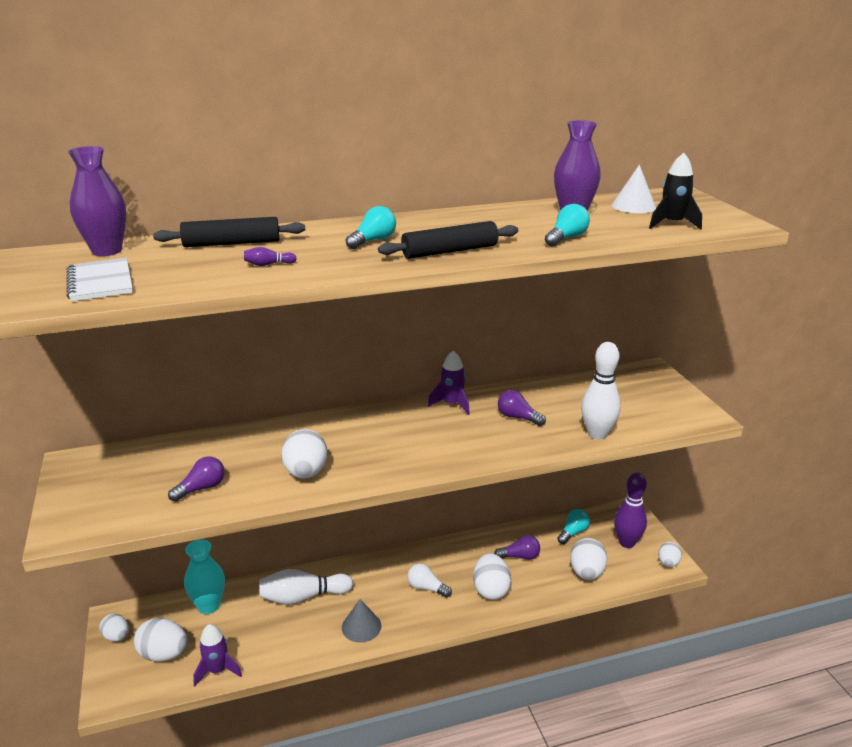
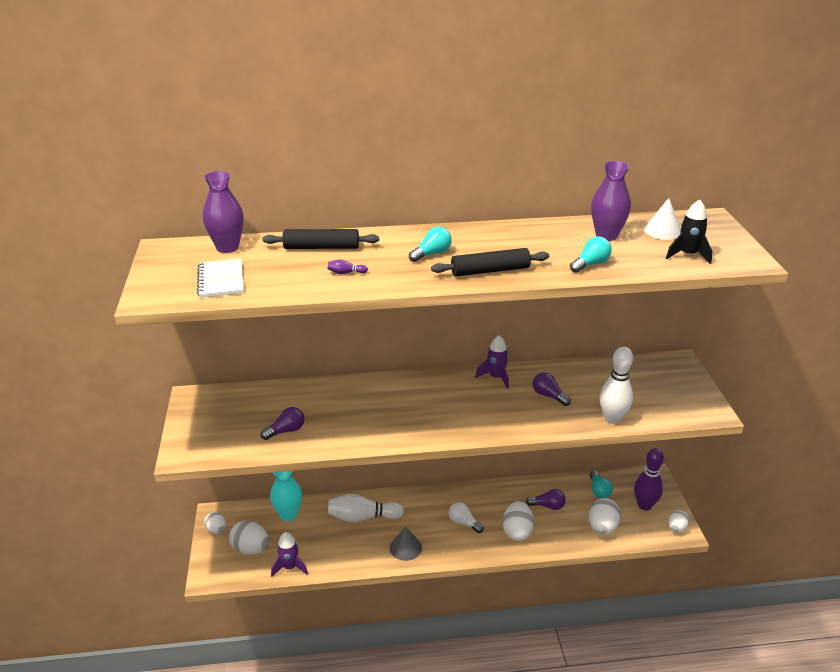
camera: 10 degrees right, 5 degrees up
white egg [281,429,327,479] -> none
turquoise light bulb [557,509,590,544] -> turquoise light bulb turned 120 degrees clockwise [590,471,613,498]

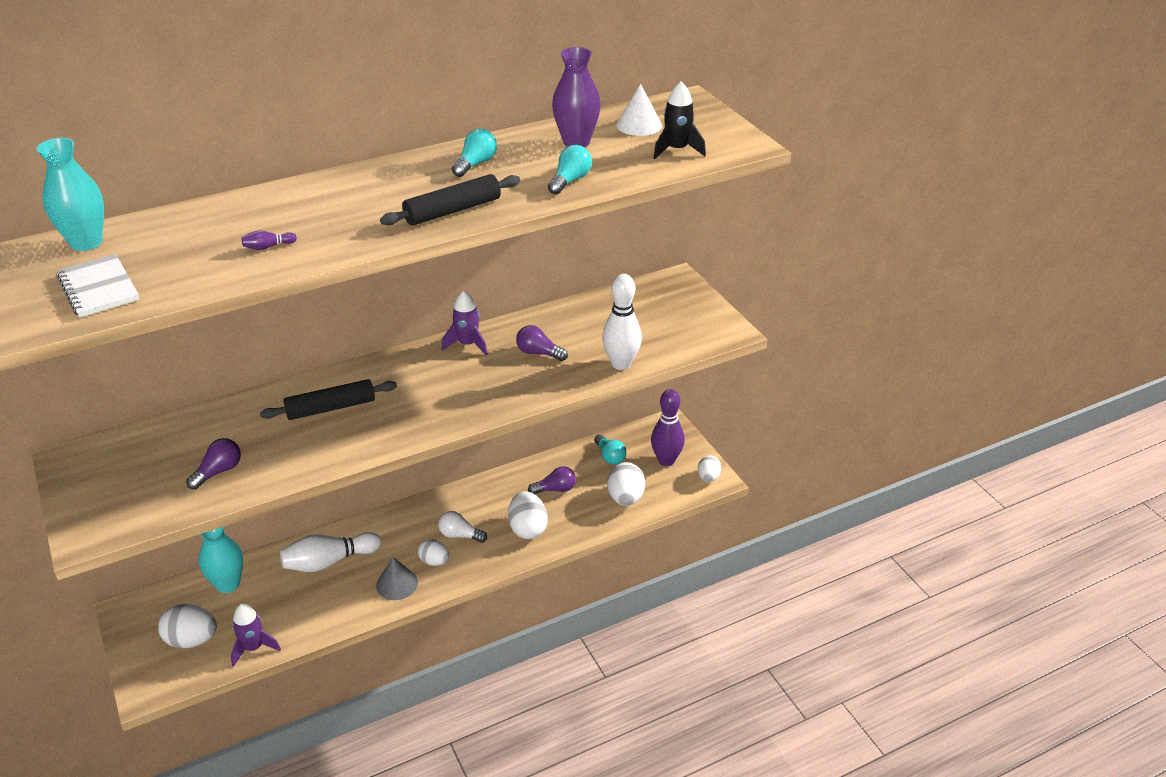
camera: 20 degrees left, 5 degrees up
purple vase [203,171,244,253] -> turquoise vase [36,138,104,251]
white egg [204,512,226,534] -> white egg moved to [418,539,449,566]
black rolling pin [262,229,379,249] -> black rolling pin moved to [260,379,397,420]
turquoise light bulb [409,227,452,262] -> turquoise light bulb moved to [452,129,497,177]

